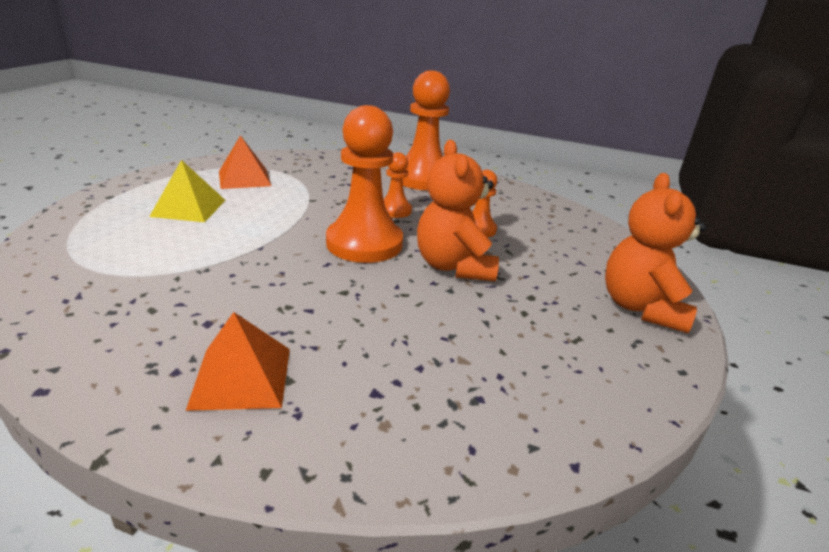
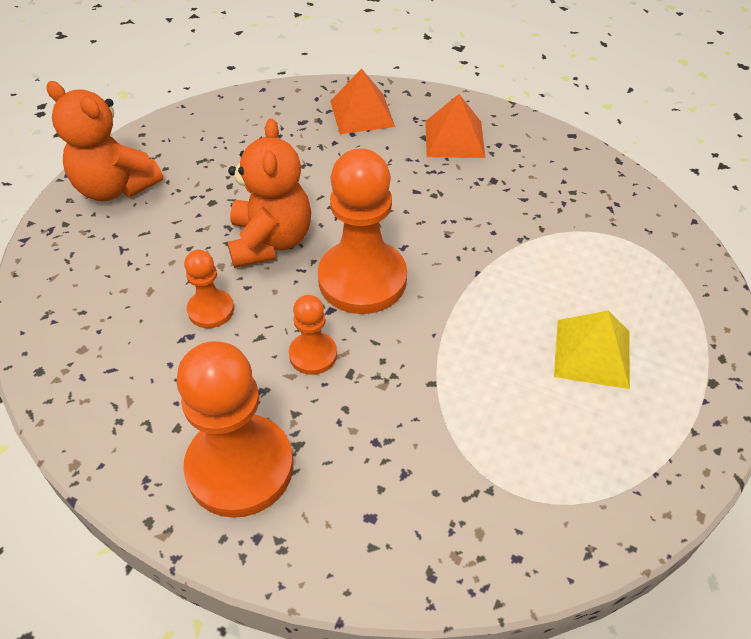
camera: 170 degrees left, 20 degrees up
orange pyramid [219,135,271,189] -> orange pyramid moved to [330,69,395,134]
orange teddy bear [605,173,706,333] -> orange teddy bear turned 105 degrees clockwise [46,81,163,201]

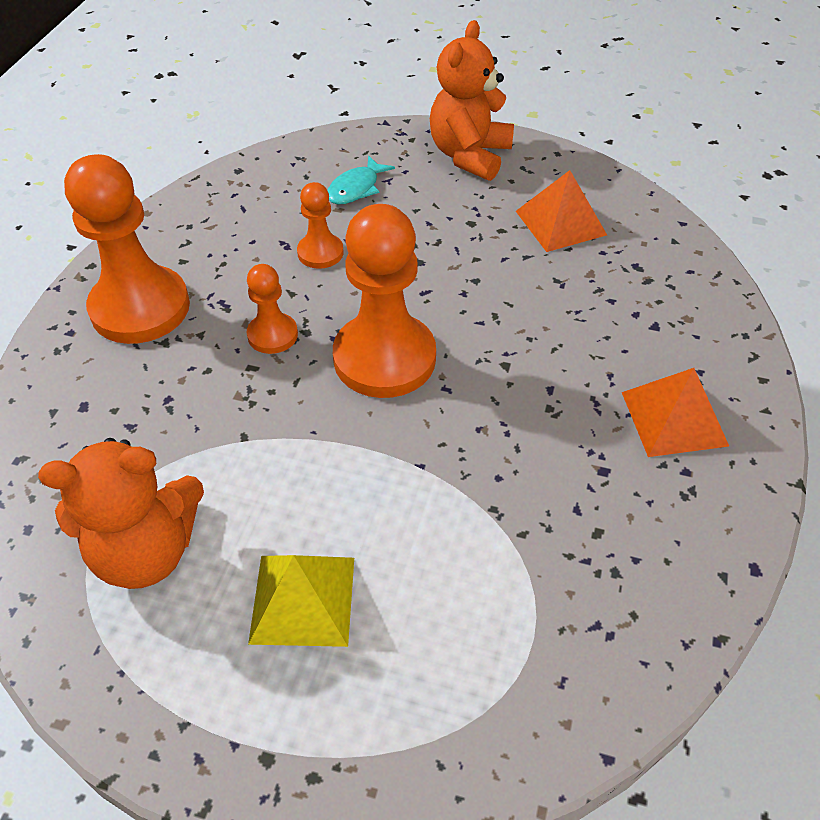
camera: 80 degrees right, 0 degrees up
orange teddy bear [228,118,311,268] -> orange teddy bear moved to [38,438,204,589]
orange pyramid [330,69,395,134] -> orange pyramid moved to [516,170,607,252]
none -> turquoise fish [327,156,395,204]

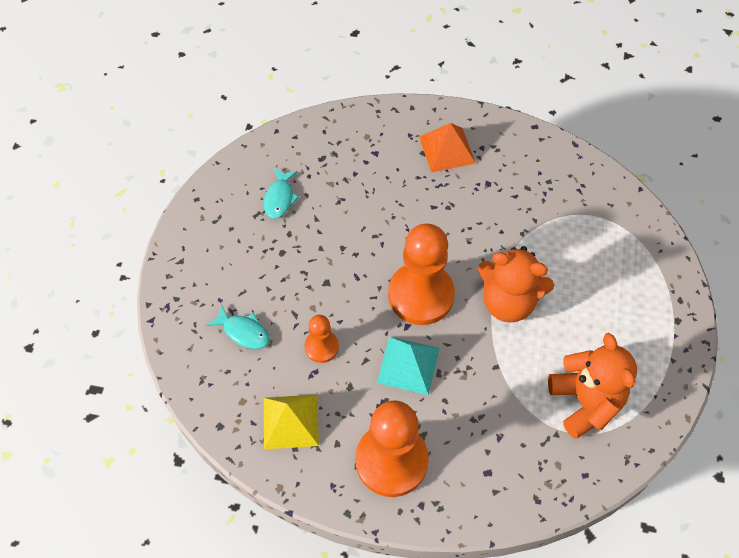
camera: 95 degrees left, 10 degrees up
orange pawn [247,264,298,354] -> turquoise pyramid [377,337,440,395]
yellow pyramid [248,555,354,647] -> yellow pyramid moved to [264,395,319,449]
orange teddy bear [430,20,514,181] -> orange teddy bear moved to [478,246,554,322]
orange pyramid [516,170,607,252] -> turquoise fish [264,169,299,219]

